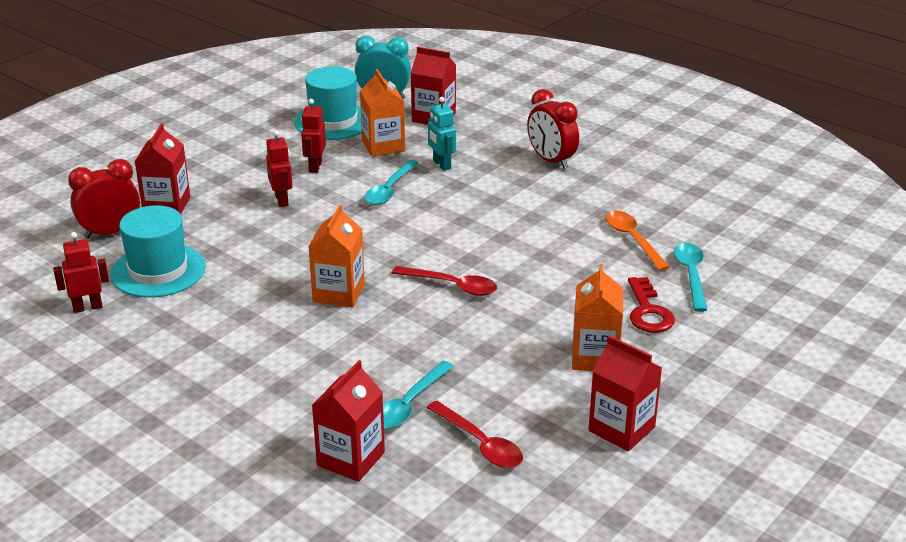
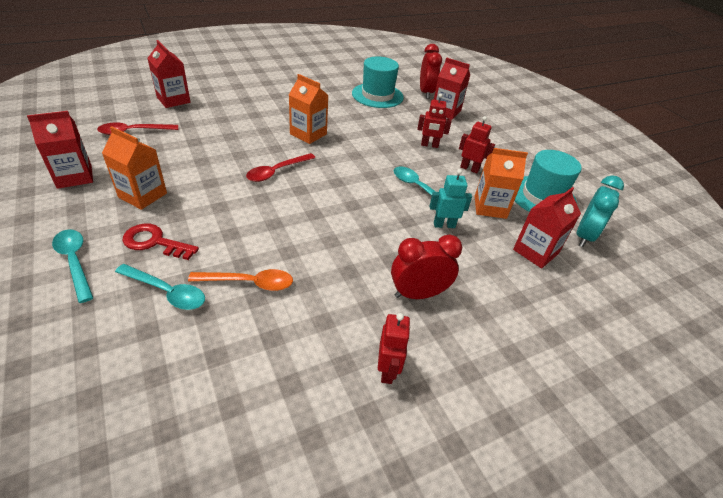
camera: 110 degrees right, 10 degrees up
red robot [53,232,109,313] -> red robot moved to [378,313,410,384]
turquoise spoon [383,361,454,429] -> turquoise spoon moved to [52,229,93,303]

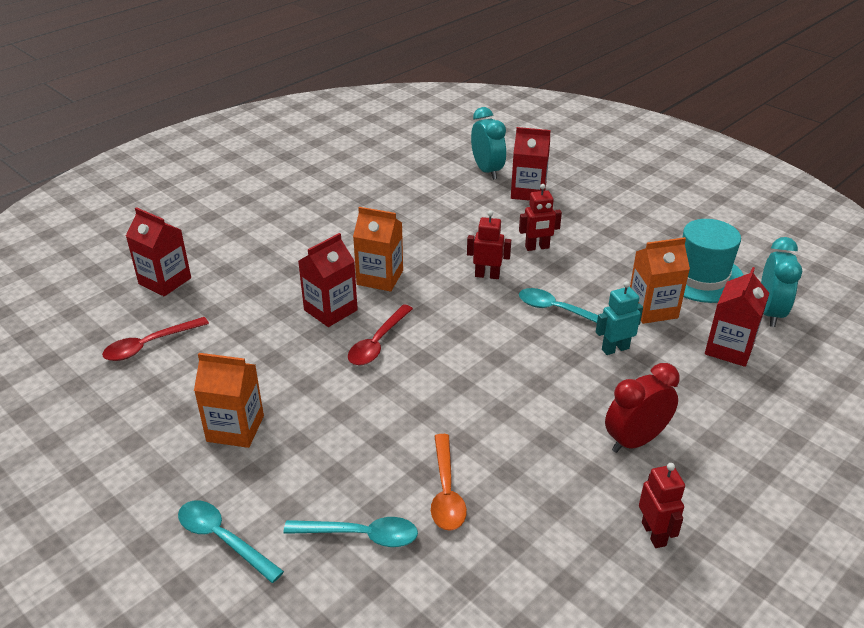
camera: 15 degrees left, 5 degrees down
red carton [27,111,93,189] -> red carton moved to [298,233,358,327]
red key [122,224,199,260] -> none
orange spoon [188,269,293,291] -> orange spoon turned 105 degrees clockwise [431,434,467,531]
turquoise hat [352,56,404,108] -> none
red clock [420,44,442,99] -> turquoise clock [471,107,506,180]
red robot [459,116,495,173] -> red robot moved to [467,211,511,279]

